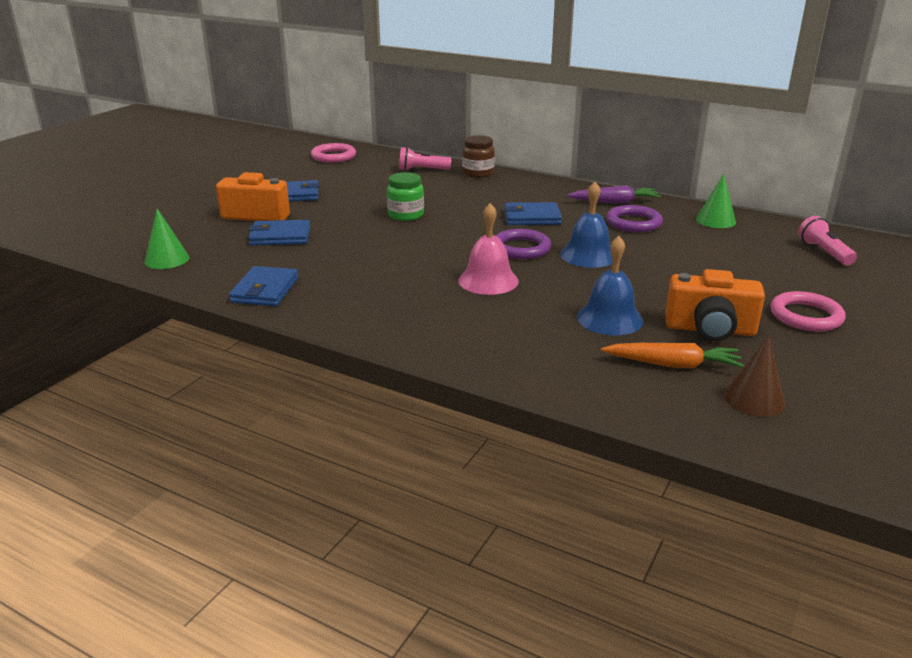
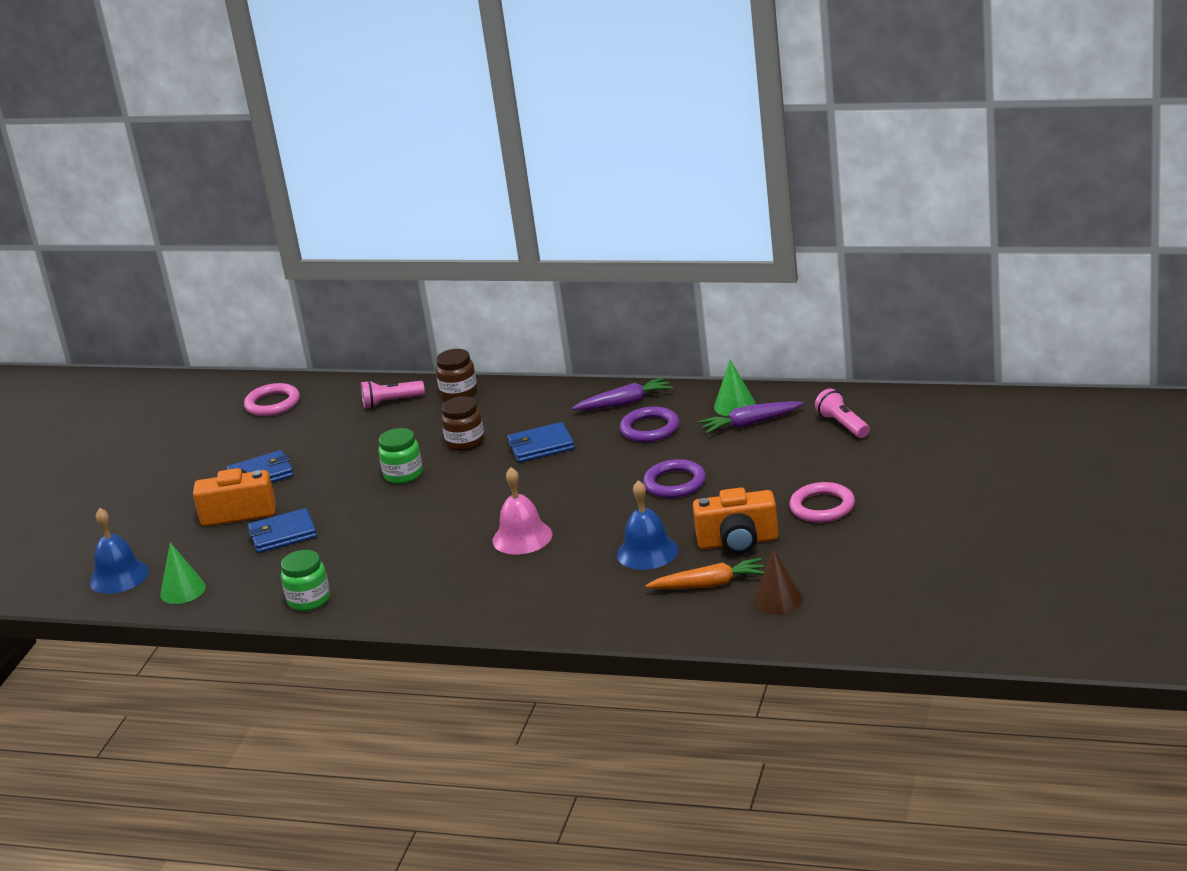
camera: 10 degrees left, 0 degrees up
blue wallet [229,266,299,306] -> green jar [281,550,330,611]
purple ring [496,229,551,259] -> purple ring moved to [643,459,706,498]
blue bell [560,182,612,268] -> blue bell moved to [89,508,149,594]
none -> brown jar [441,396,484,451]
none -> purple carrot [699,401,804,434]

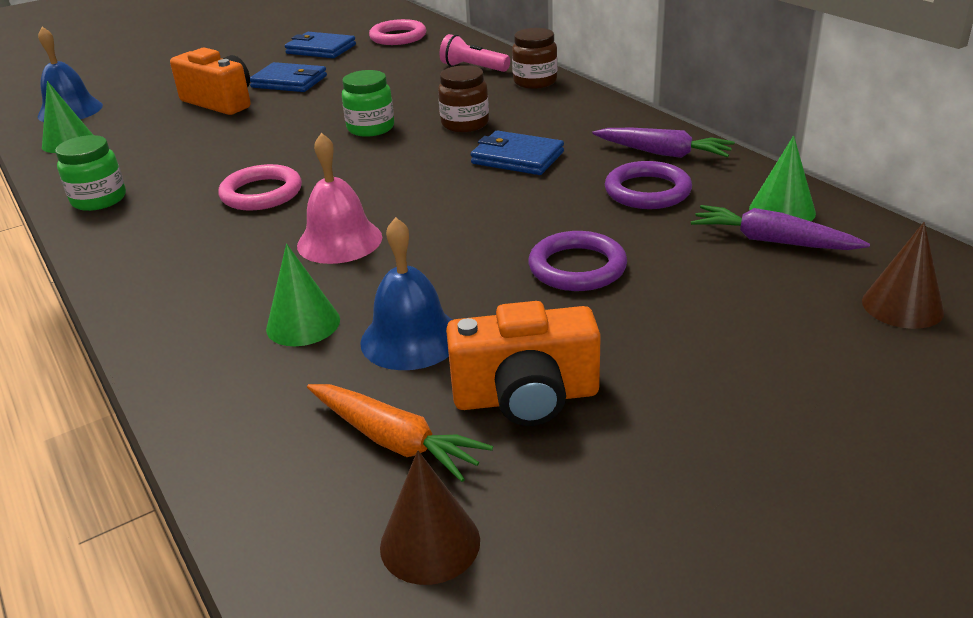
camera: 40 degrees right, 5 degrees up
blue wallet [248,508,317,553] -> blue wallet moved to [285,32,356,58]
orange camera [693,488,779,554] -> orange camera turned 45 degrees counterclockwise [446,301,601,426]
pink ring [789,482,855,523] -> pink ring moved to [218,164,302,211]
pink flashlight [815,388,870,438] -> brown cone [862,222,944,329]
none -> green cone [266,244,340,346]

